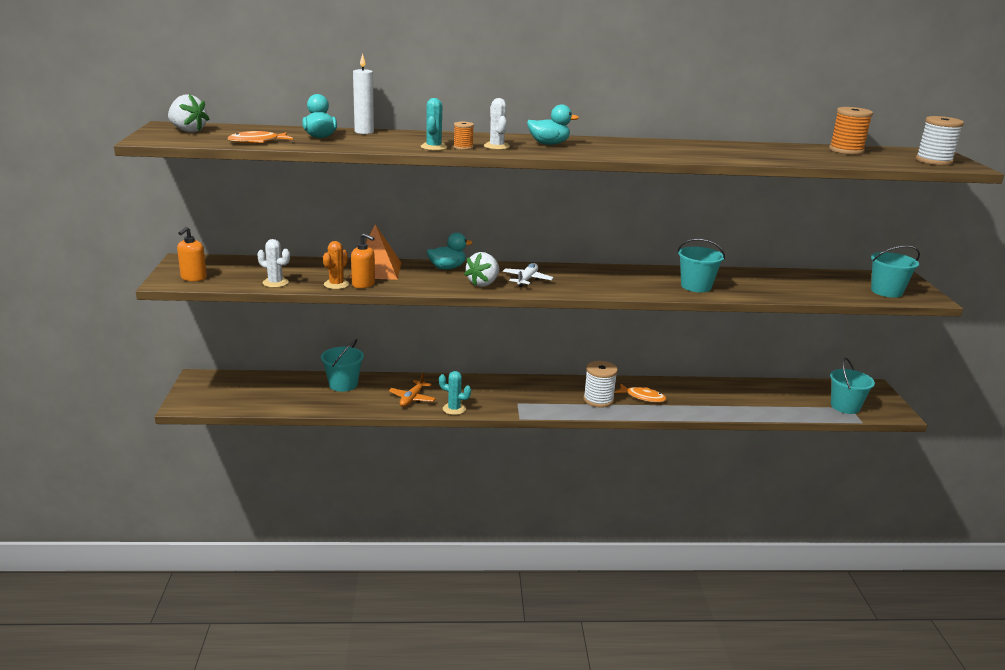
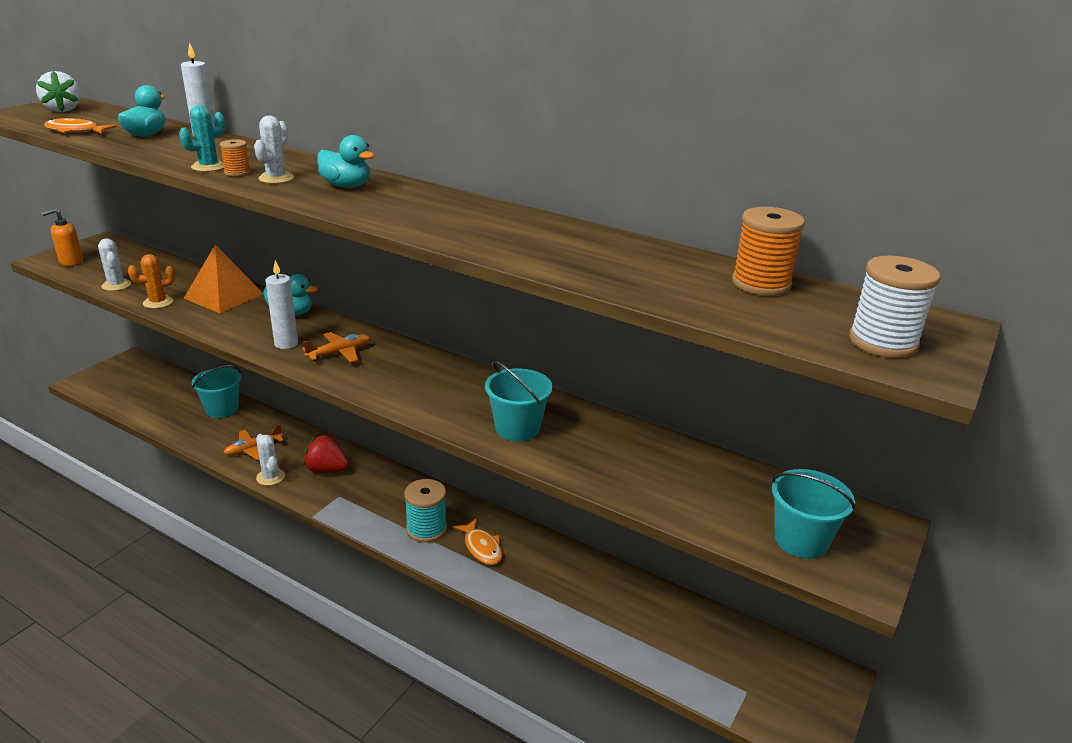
camera: 35 degrees right, 5 degrees up
orange soap dispenser [351,233,375,288] -> none
turquoise cactus [439,371,471,415] -> white cactus [256,434,285,486]
white strawberry [464,252,499,287] -> white candle [265,260,298,349]
white plane [503,263,554,287] -> orange plane [302,332,370,363]
white spool [583,361,618,408] -> turquoise spool [404,479,447,543]
turquoise bucket [830,358,875,414] -> none
none -> red strawberry [303,435,349,473]

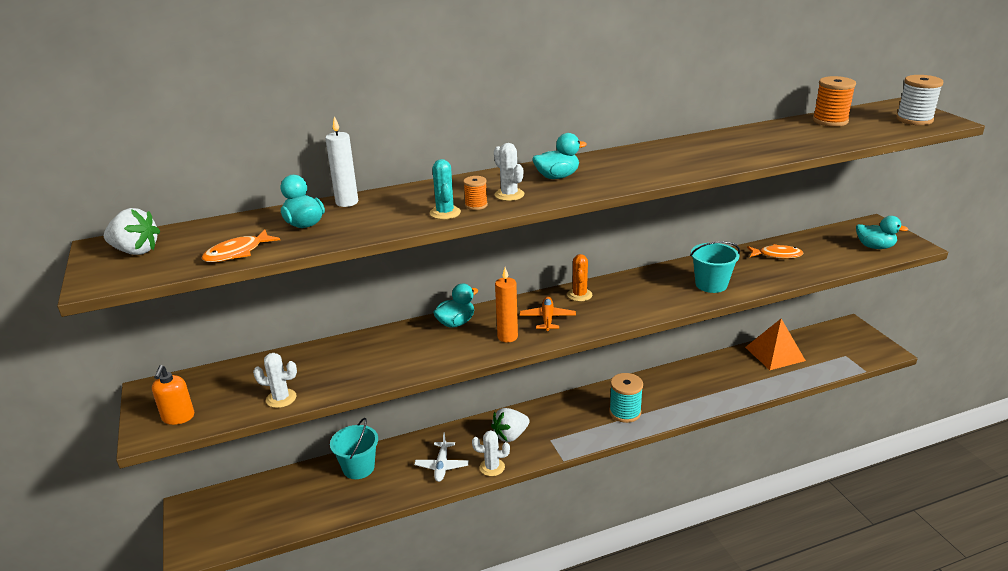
camera: 50 degrees left, 0 degrees up
orange cactus [128,254,175,309] -> orange cactus moved to [567,254,592,301]
orange pyramid [184,245,263,313] -> orange pyramid moved to [745,319,806,370]
orange plane [223,424,284,460] -> white plane [414,433,469,482]
white candle [265,260,298,349] -> orange candle [495,267,518,342]
red strawberry [303,435,349,473] -> white strawberry [491,408,529,442]
orange fish [453,518,502,565] -> orange fish moved to [747,244,804,259]
turquoise bucket [772,469,856,559] -> turquoise duck [856,216,909,249]

